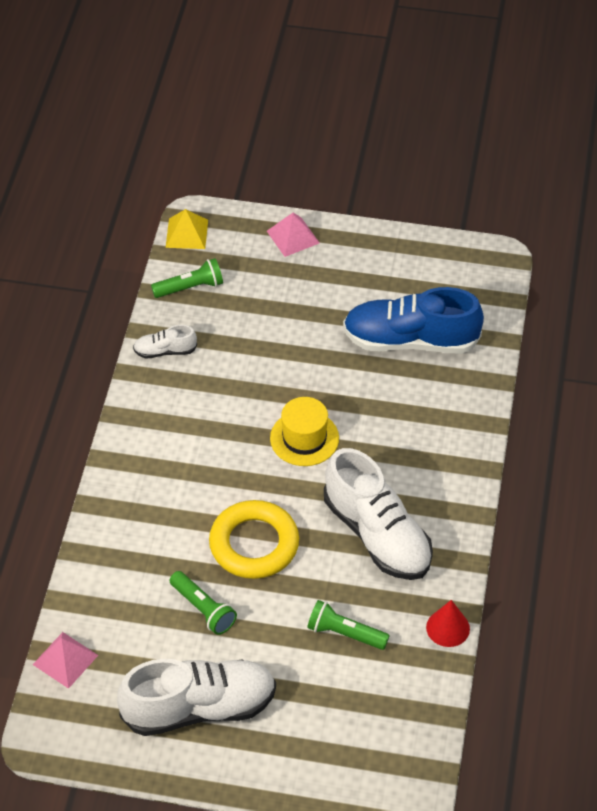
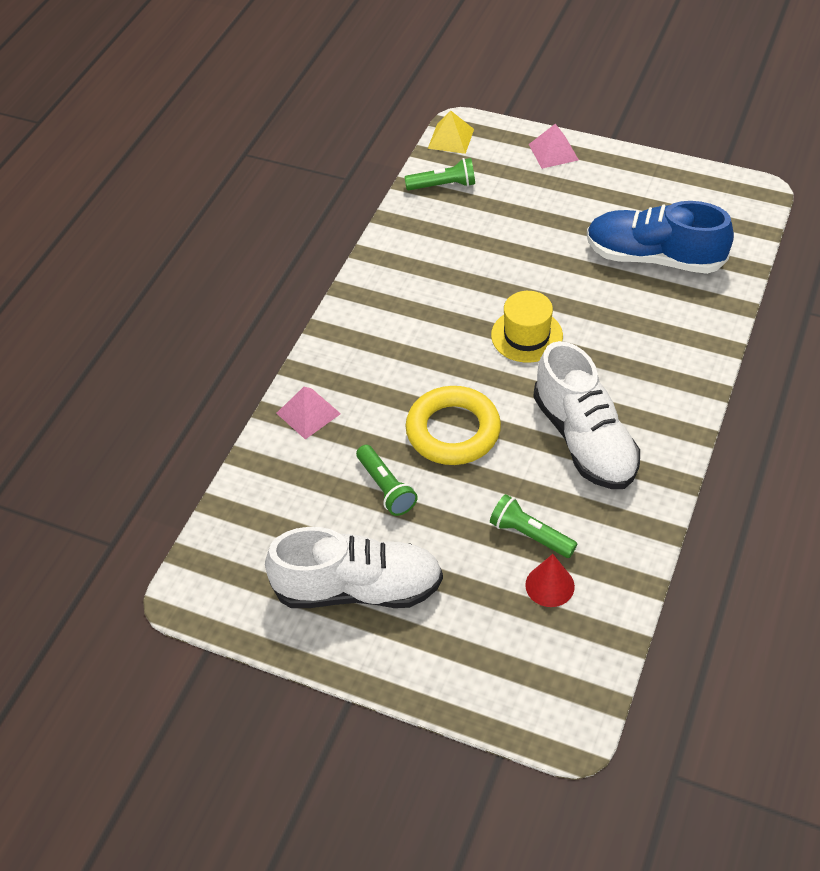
camera: 15 degrees right, 0 degrees up
pink pyramid [33,632,98,689] -> pink pyramid moved to [276,387,341,439]
white shoe [133,325,197,358] -> none
red cone [426,600,470,647] -> red cone moved to [525,554,575,607]

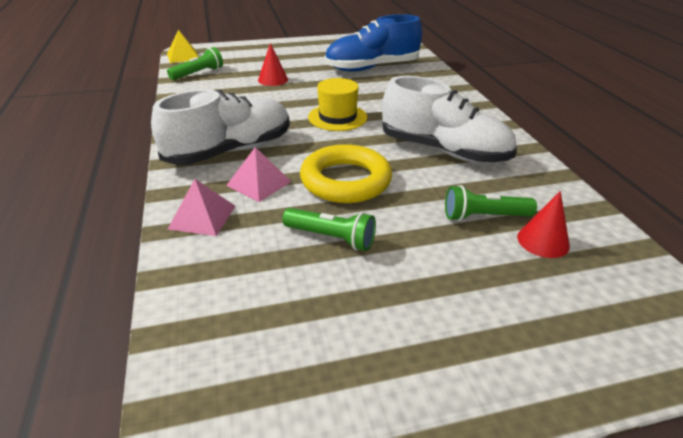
camera: 40 degrees left, 15 degrees down
white shoe [265,527,443,608] -> white shoe moved to [151,89,290,165]
pink pyramid [529,124,579,169] -> pink pyramid moved to [226,147,292,202]
none -> red cone [258,43,288,86]

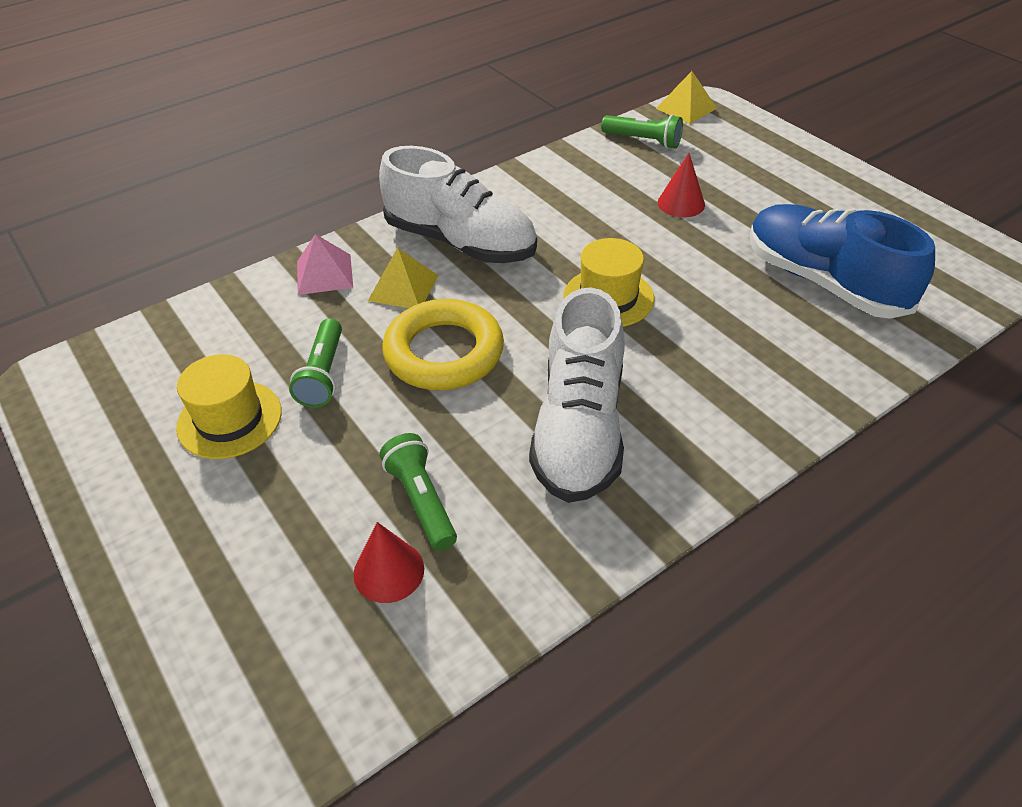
camera: 70 degrees right, 10 degrees up
pink pyramid [226,147,292,202] -> yellow pyramid [368,248,439,308]
none -> yellow hat [176,354,282,459]

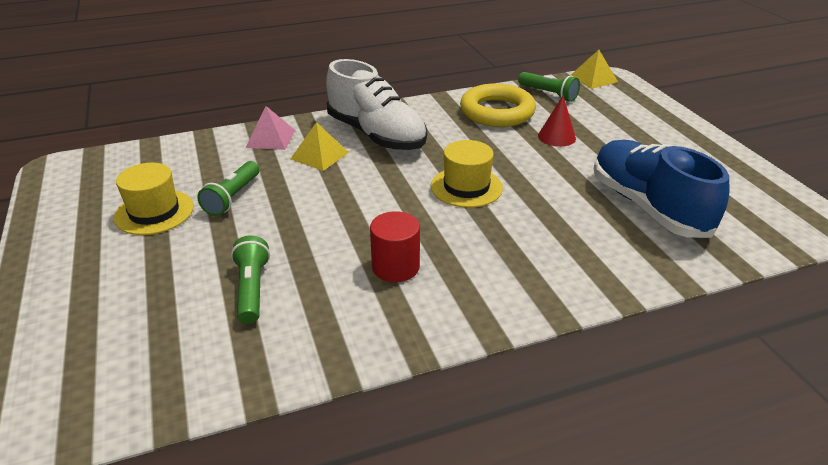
camera: 15 degrees right, 10 degrees down
red cone [353,522,424,603] -> none
yellow ring [382,299,504,390] -> yellow ring moved to [460,83,536,127]
white shoe [529,287,625,503] -> red cylinder [370,211,420,282]

